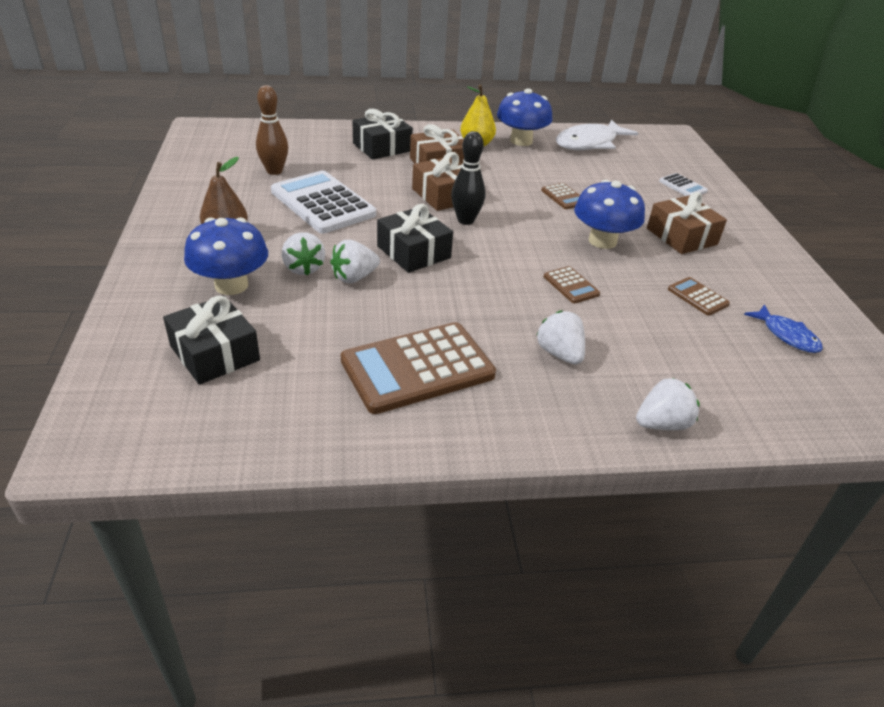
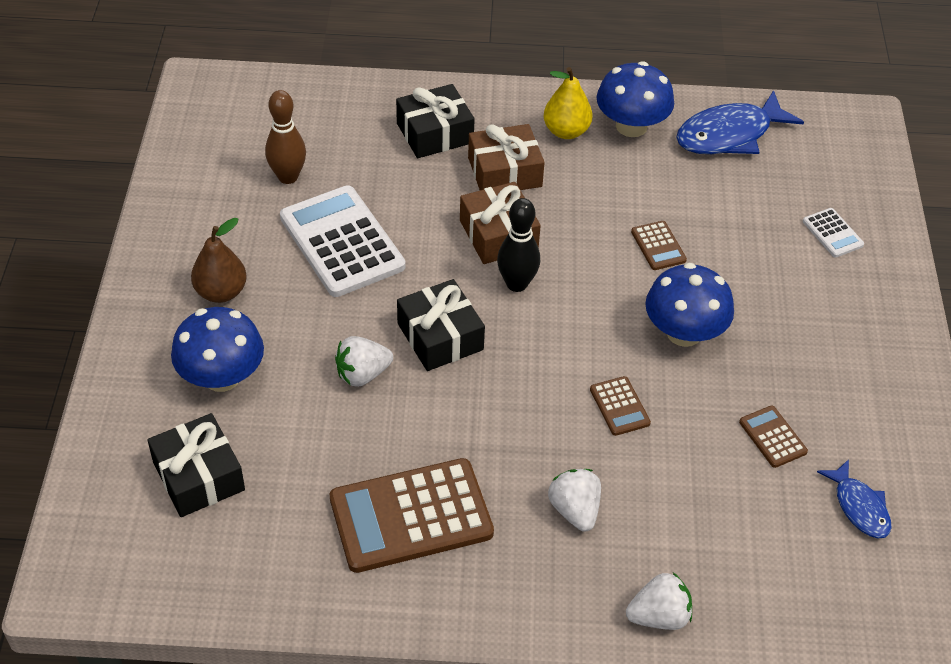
camera: 10 degrees right, 10 degrees up
white strawberry [282,232,325,275] -> none
white fish [556,120,638,150] -> blue fish [676,90,804,154]
brown gift [647,192,727,254] -> none

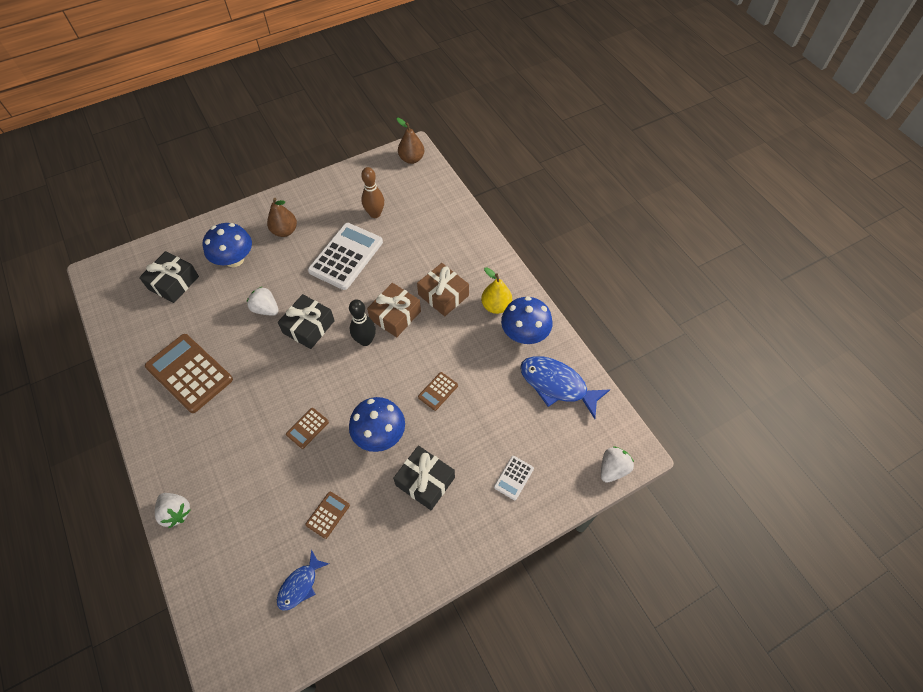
camera: 60 degrees right, 10 degrees up
black gift [396,84,475,158] -> black gift moved to [393,446,455,510]
white strawberry [548,469,601,532] -> white strawberry moved to [601,446,634,483]
none -> brown pear [397,118,424,164]

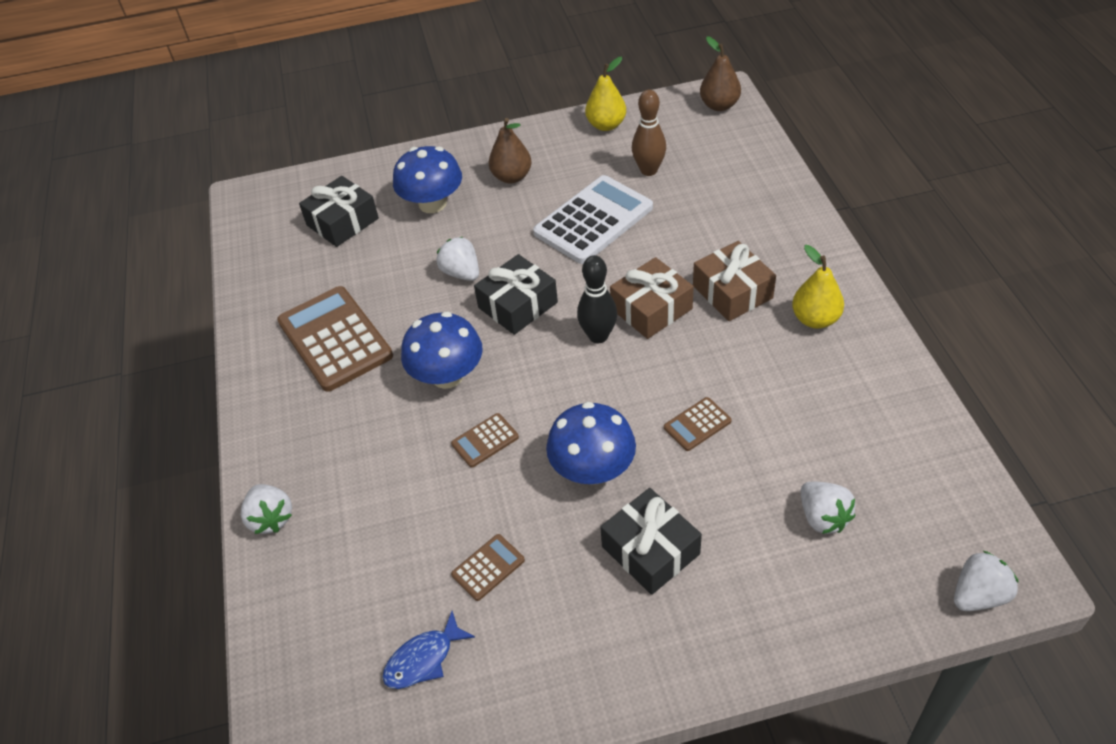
camera: 20 degrees right, 10 degrees down
white calculator [494,456,534,500] -> none
blue mushroom [501,296,553,344] -> blue mushroom moved to [401,312,483,389]
blue fish [520,356,611,419] -> none
none -> yellow pear [585,57,626,131]
none -> white strawberry [801,482,856,534]

